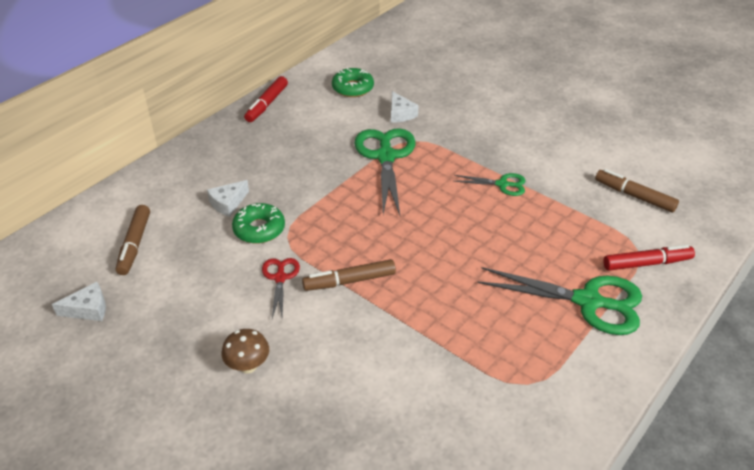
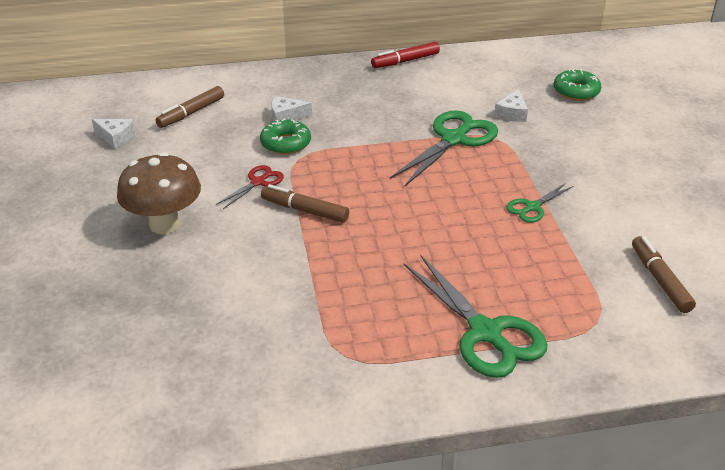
camera: 40 degrees right, 5 degrees down
brown mushroom [222,329,269,373] -> brown mushroom [117,152,201,234], size x1.86
green donut [332,67,374,97] -> green donut moved to [554,69,601,101]
green scissors [453,173,526,196] -> green scissors turned 90 degrees clockwise [506,183,573,223]
red marker [603,245,695,271] -> none

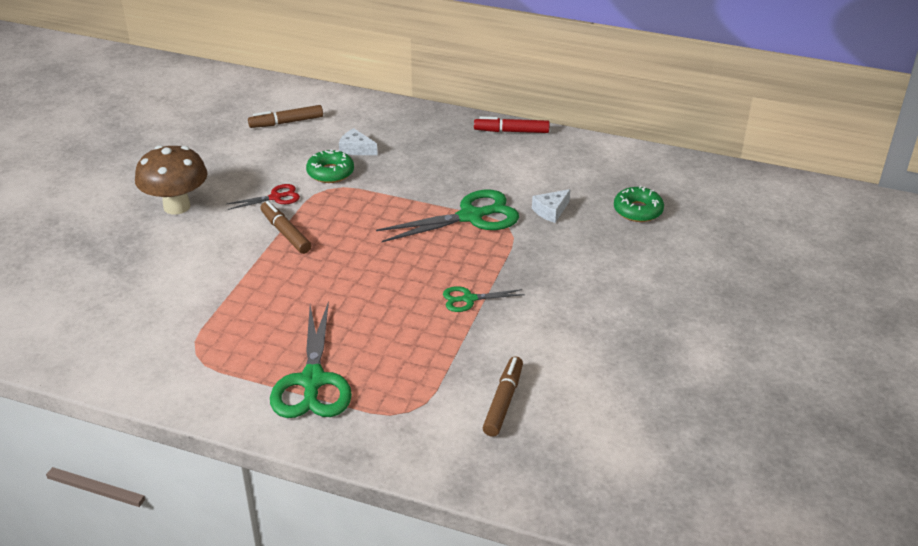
camera: 30 degrees right, 0 degrees up
white cheese [92,119,135,149] -> none

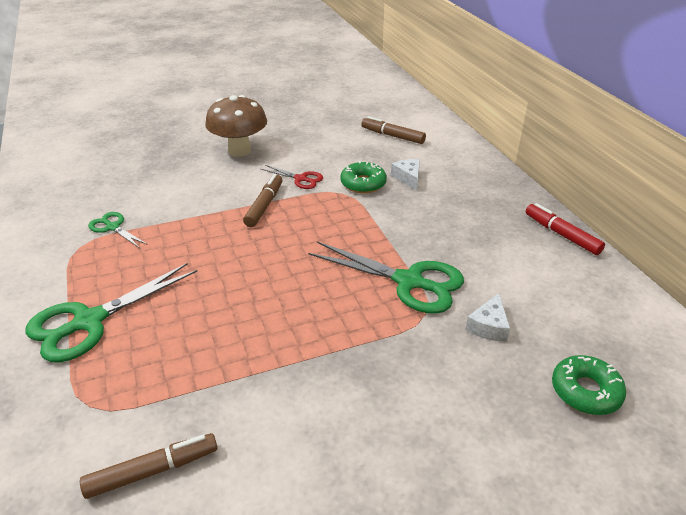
camera: 50 degrees right, 0 degrees up
green scissors [443,286,525,312] -> green scissors moved to [88,212,148,248]
white cheese [532,189,571,223] -> white cheese turned 75 degrees counterclockwise [465,293,510,342]

